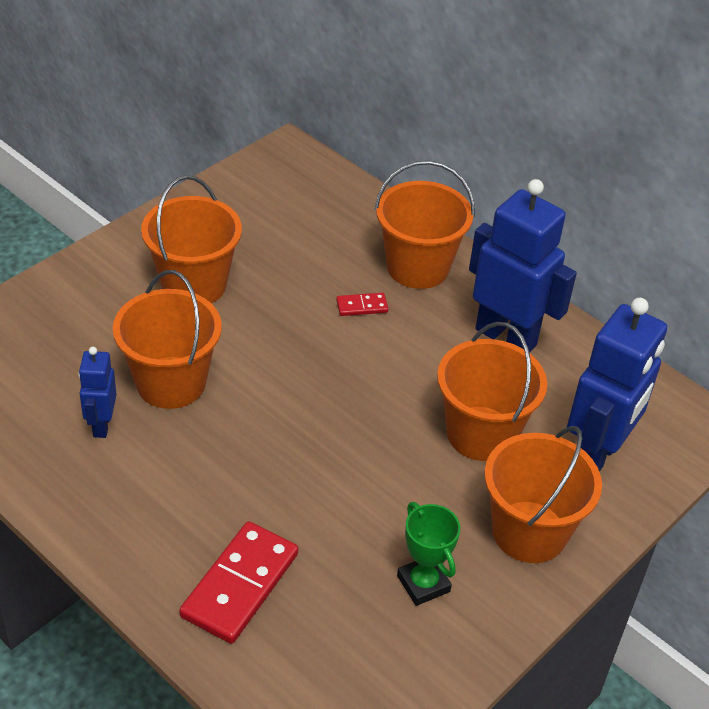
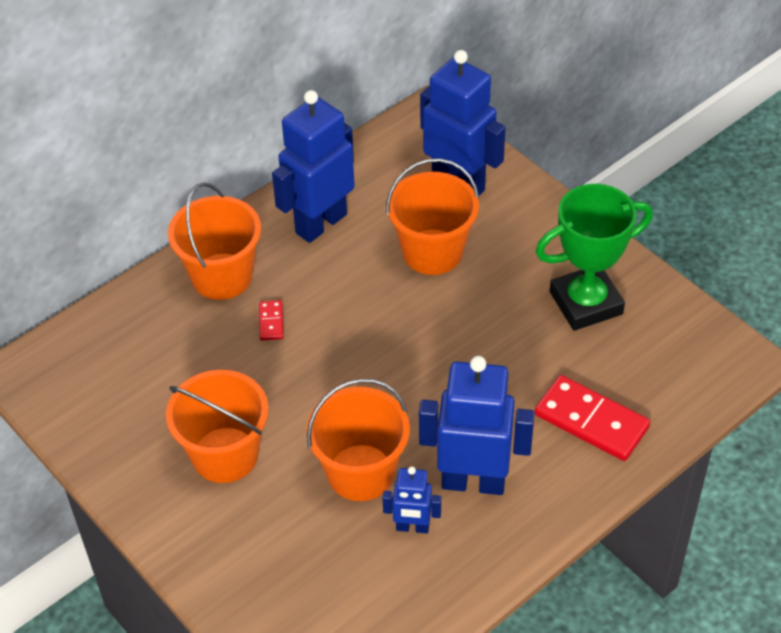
camera: 80 degrees left, 5 degrees up
green trophy [397,502,460,606] -> green trophy [536,184,653,331], size x1.76
orange bucket [484,426,602,563] -> none
none -> blue robot [419,356,535,495]

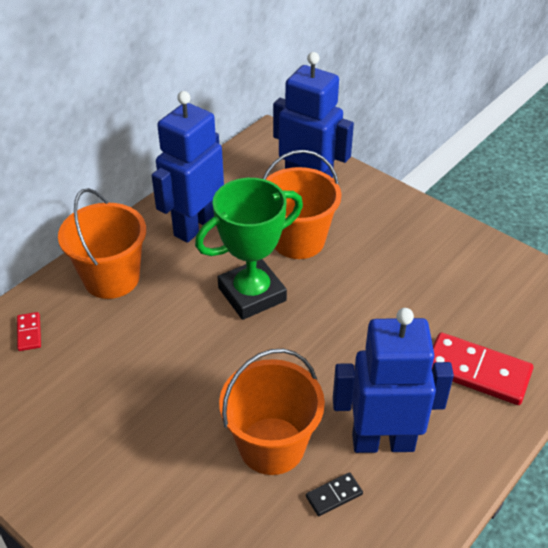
camera: 10 degrees left, 5 degrees down
orange bucket [166,370,269,483] -> none
red domino [259,300,284,341] -> red domino moved to [17,312,41,351]
blue robot [382,466,441,533] -> black domino [306,472,363,516]
green trophy [536,184,653,331] -> green trophy moved to [195,178,303,320]

